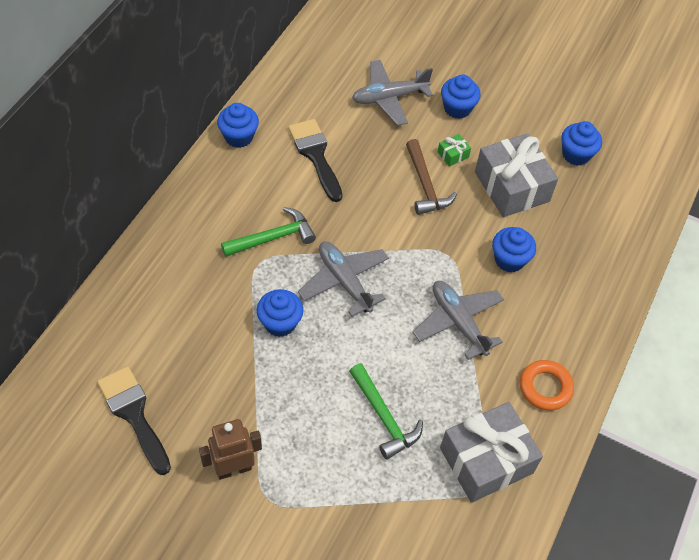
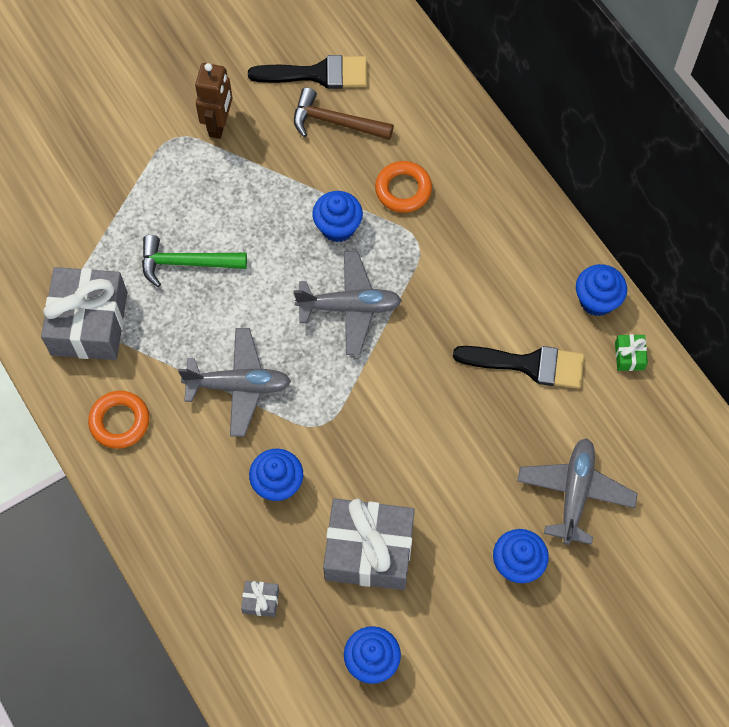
camera: 125 degrees right, 10 degrees up
green hammer [221,207,316,257] -> none
brown hammer [406,139,457,215] -> brown hammer moved to [294,87,394,140]
green gift [438,134,471,167] -> green gift moved to [615,334,648,371]
none -> grey gift [241,581,279,617]
none -> orange ring [375,161,432,213]

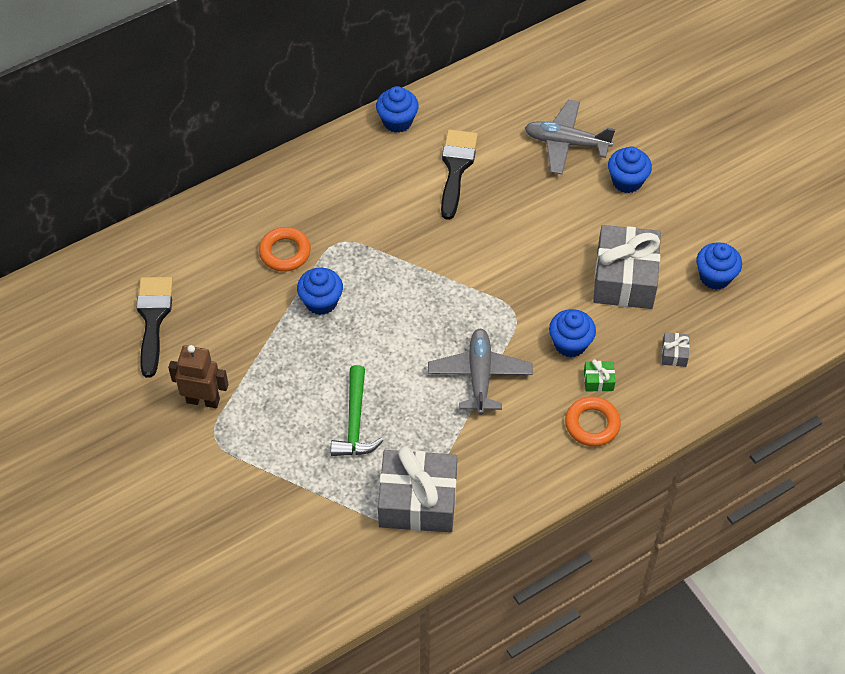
camera: 90 degrees left, 10 degrees down
orange ring [88,391,149,449] -> orange ring moved to [565,396,621,447]
brown hammer [294,87,394,140] -> none
grey plane [294,251,402,355] -> none
green gift [615,334,648,371] -> green gift moved to [584,359,615,392]

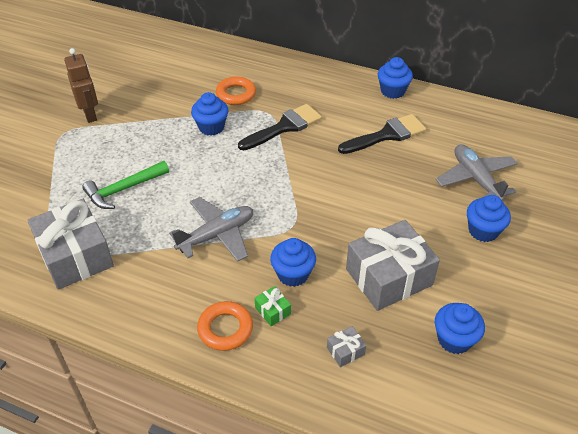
camera: 55 degrees right, 10 degrees down
black brush [136,277,173,378] -> black brush moved to [238,104,322,150]

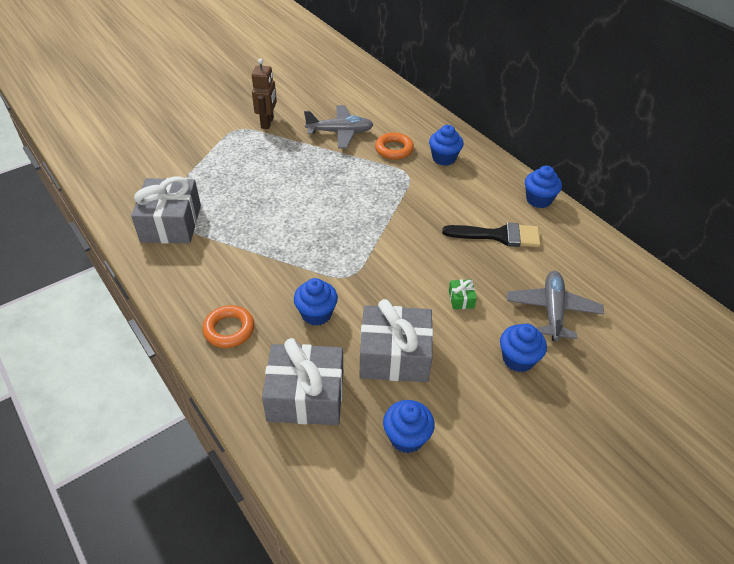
camera: 30 degrees right, 0 degrees up
green hammer [82,161,169,209] -> none
grey plane [169,197,253,262] -> grey plane moved to [304,105,374,149]
blue cupcake [191,92,228,136] -> blue cupcake moved to [429,125,464,166]
black brush [238,104,322,150] -> none
green gift [255,286,291,326] -> green gift moved to [449,279,477,309]
grey gift [327,326,366,367] -> grey gift [262,338,343,425], size x2.48

